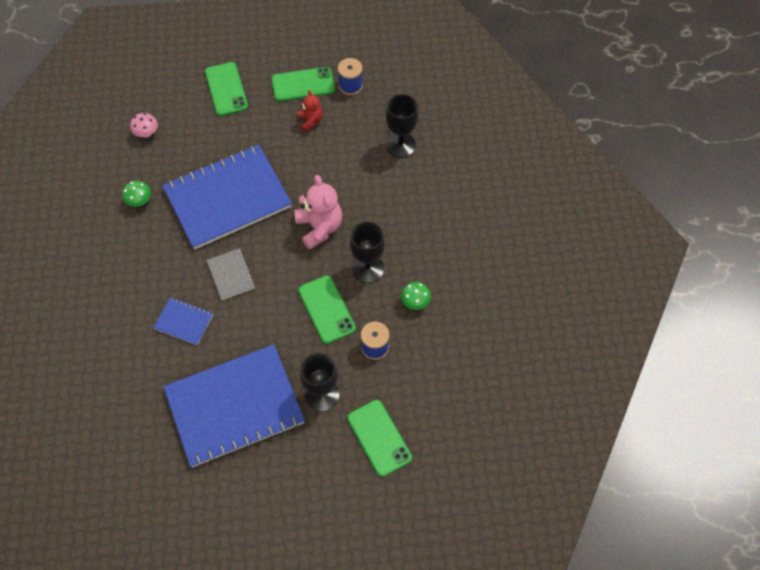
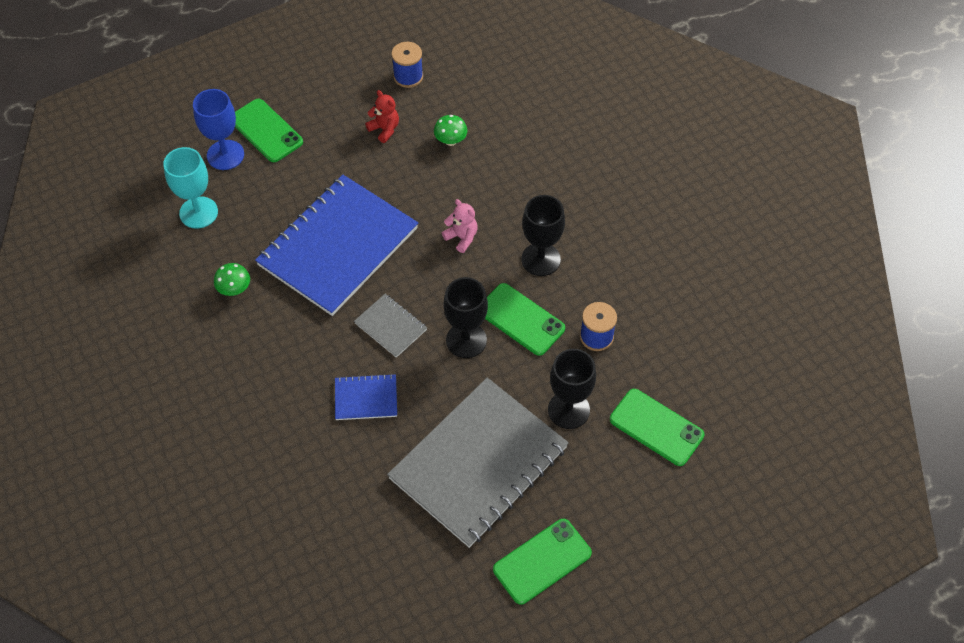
camera: 25 degrees left, 5 degrees down
pink mushroom [130,113,158,138] -> turquoise goblet [163,147,218,229]
blue notebook [164,344,305,467] -> grey notebook [387,378,569,548]
green phone [272,67,335,101] -> green phone moved to [493,519,592,605]
pink teddy bear [295,175,342,250] -> pink teddy bear [442,199,478,253], size x0.57
black goblet [386,94,418,158] -> black goblet moved to [444,277,488,358]
green mushroom [401,282,431,310] -> green mushroom moved to [434,115,467,146]
none -> blue goblet [193,89,244,170]

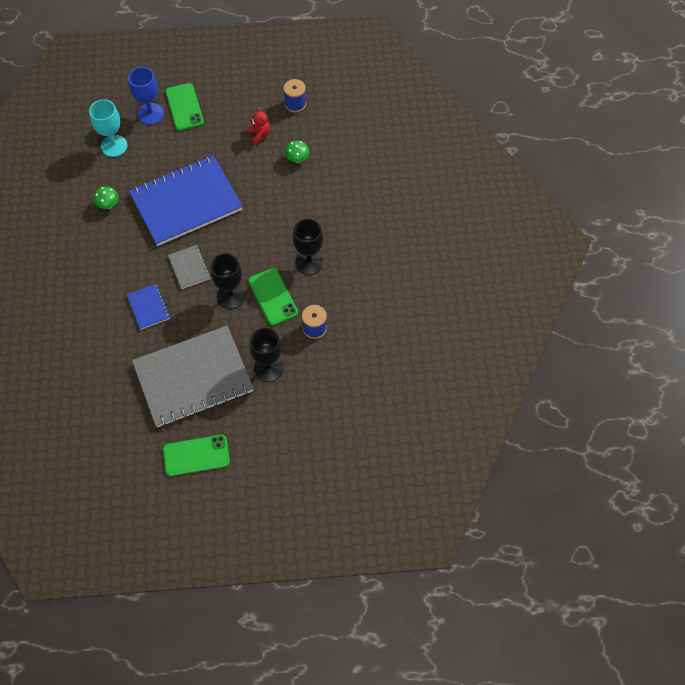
camera: 25 degrees right, 5 degrees up
blue notebook [335,374,397,420] -> blue notebook turned 45 degrees clockwise [127,284,170,330]
pink teddy bear [442,199,478,253] -> none
green phone [610,389,704,466] -> none

